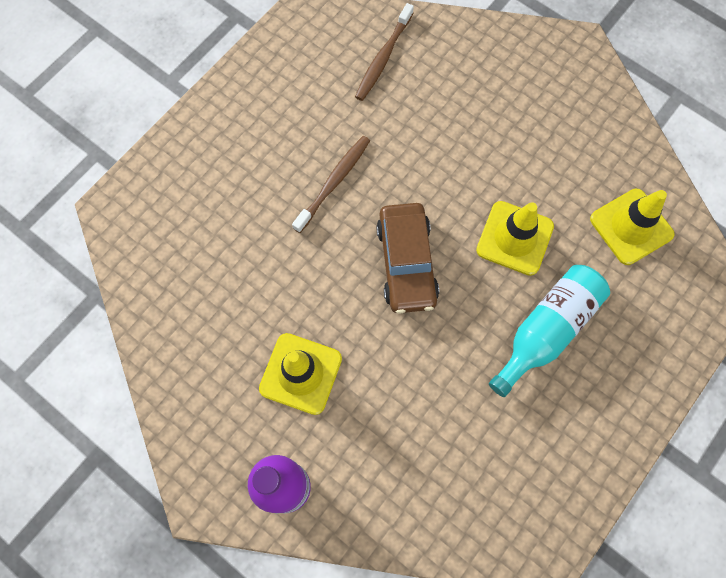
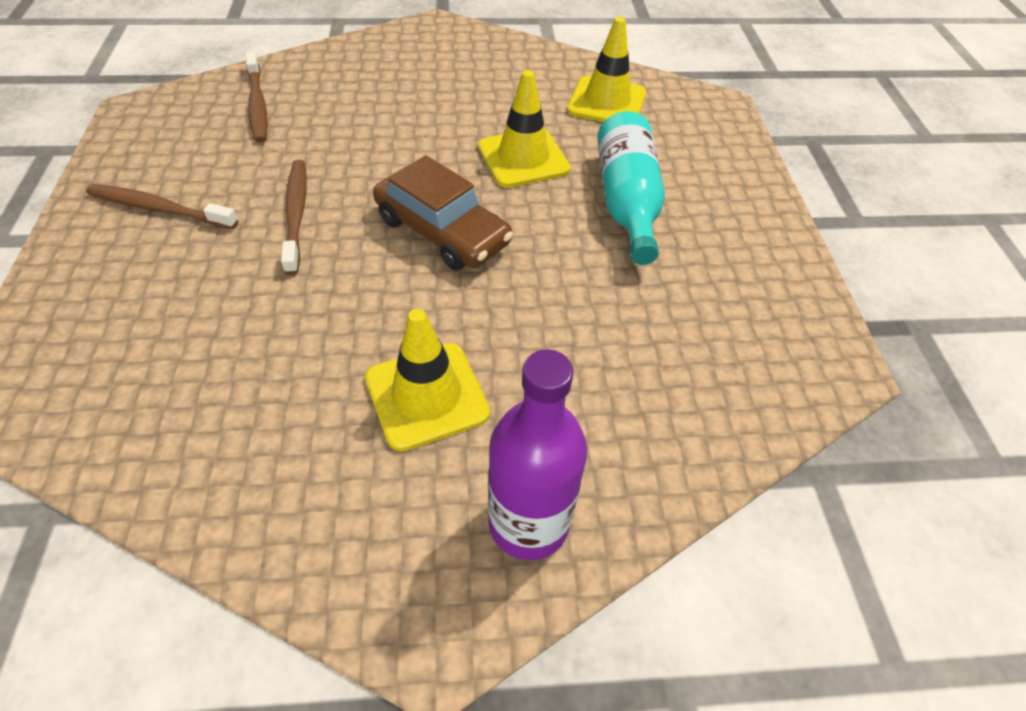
camera: 45 degrees left, 20 degrees down
none -> brown toothbrush [86,184,238,229]

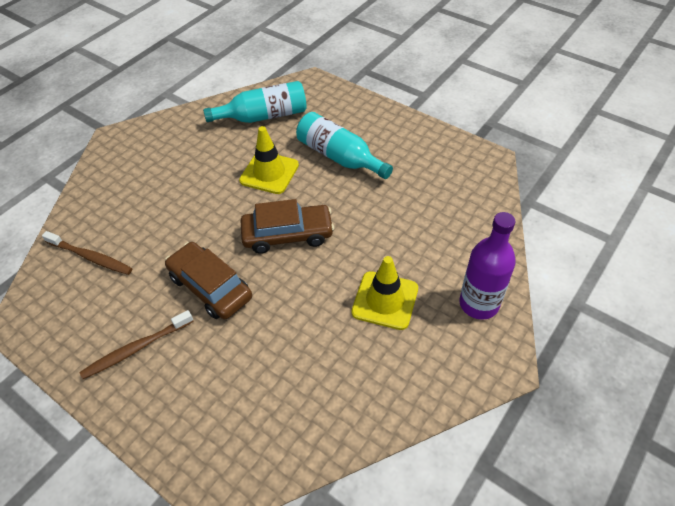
camera: 45 degrees left, 0 degrees up
brown toothbrush [281,160,307,275] -> brown car [165,242,252,319]
yellow traffic cone [567,17,646,122] -> turquoise bottle [203,81,307,123]

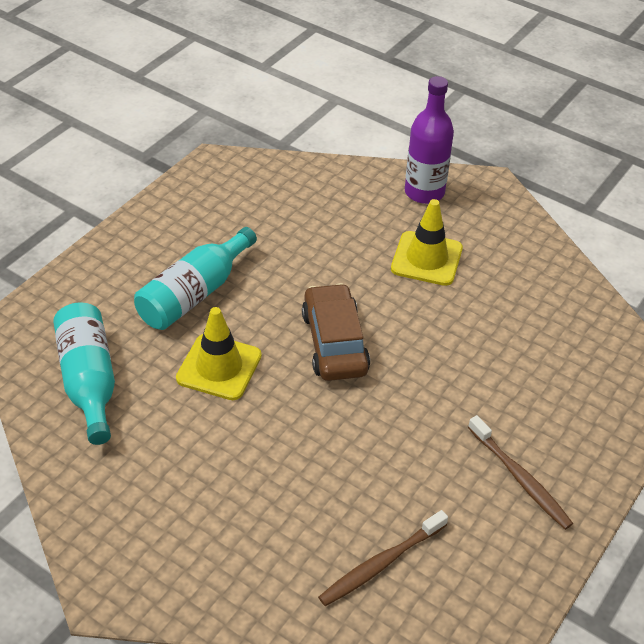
camera: 95 degrees left, 5 degrees down
brown toothbrush [42,231,133,275] -> brown toothbrush turned 150 degrees counterclockwise [318,510,448,606]
brown car [165,242,252,319] -> none

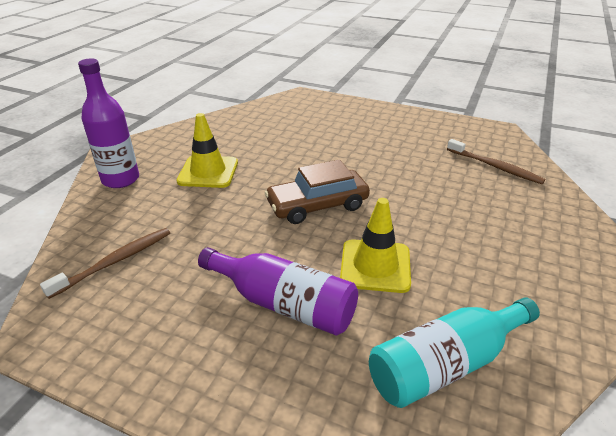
camera: 100 degrees left, 10 degrees down
turquoise bottle [134,227,257,330] -> purple bottle [198,247,358,336]
brown toothbrush [468,415,573,530] -> brown toothbrush moved to [40,228,170,299]

